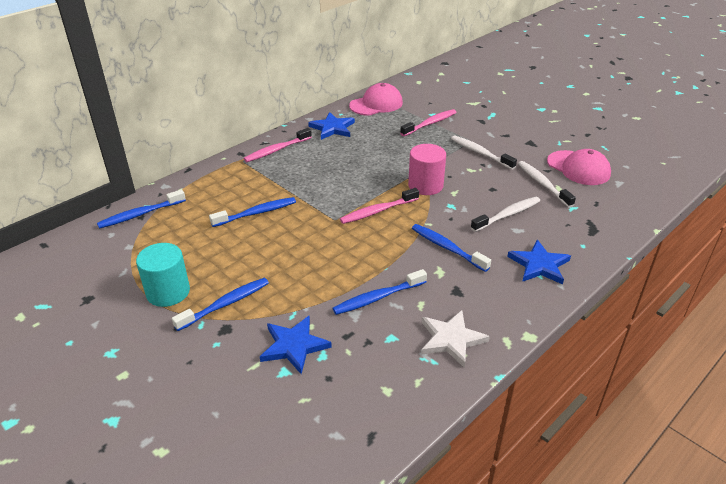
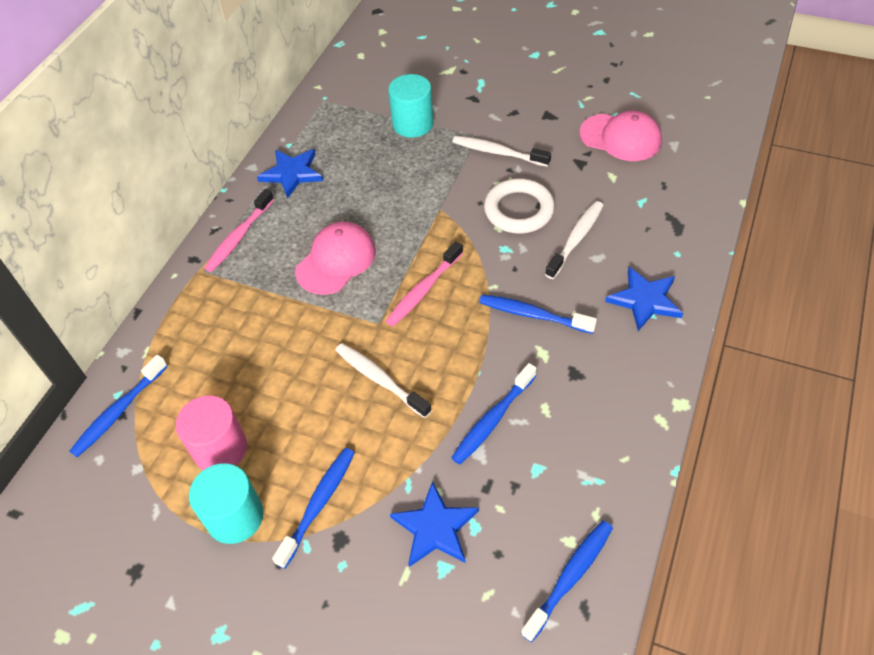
camera: 20 degrees left, 15 degrees up
blue toothbrush [209,197,296,227] -> blue toothbrush moved to [521,521,613,642]
pink cap [349,83,403,116] -> pink cap moved to [295,221,376,295]
pink toothbrush [400,109,457,136] -> turquoise cylinder [388,74,433,138]
pink cylinder [408,144,446,195] -> pink cylinder moved to [176,395,247,470]
white star [421,310,490,368] -> none
white toothbrush [518,161,576,208] -> white toothbrush moved to [335,343,432,418]
none -> white ring [484,179,555,234]

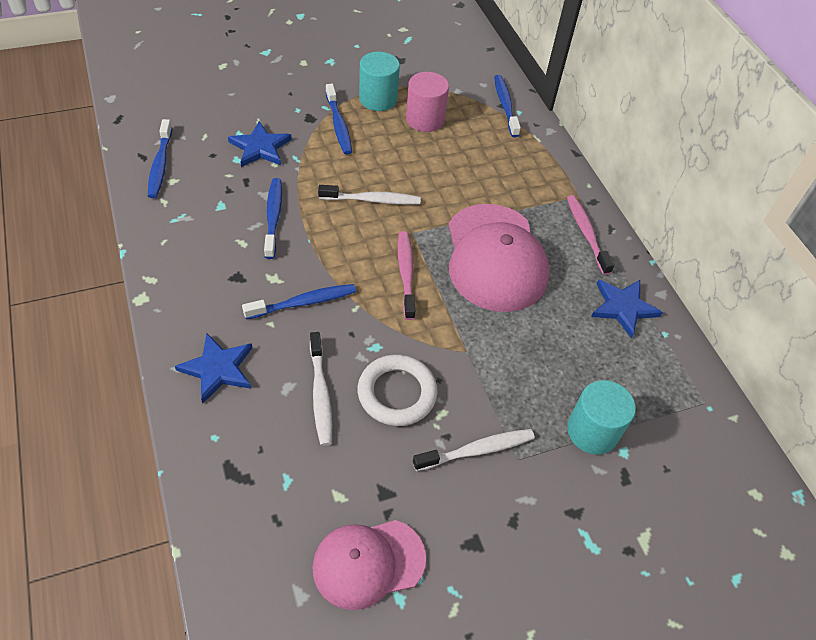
camera: 130 degrees right, 0 degrees up
pink cap [295,221,376,295] -> pink cap [448,204,550,312], size x1.58

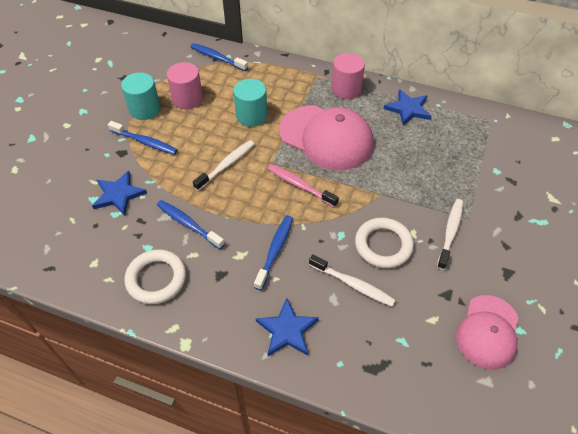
camera: 45 degrees left, 0 degrees up
blue toothbrush [148,119,172,198] -> none
pink toothbrush [567,195,614,275] -> pink cylinder [331,53,365,99]
turquoise cylinder [567,380,636,454] -> turquoise cylinder moved to [233,79,267,127]
none -> white ring [124,249,186,304]

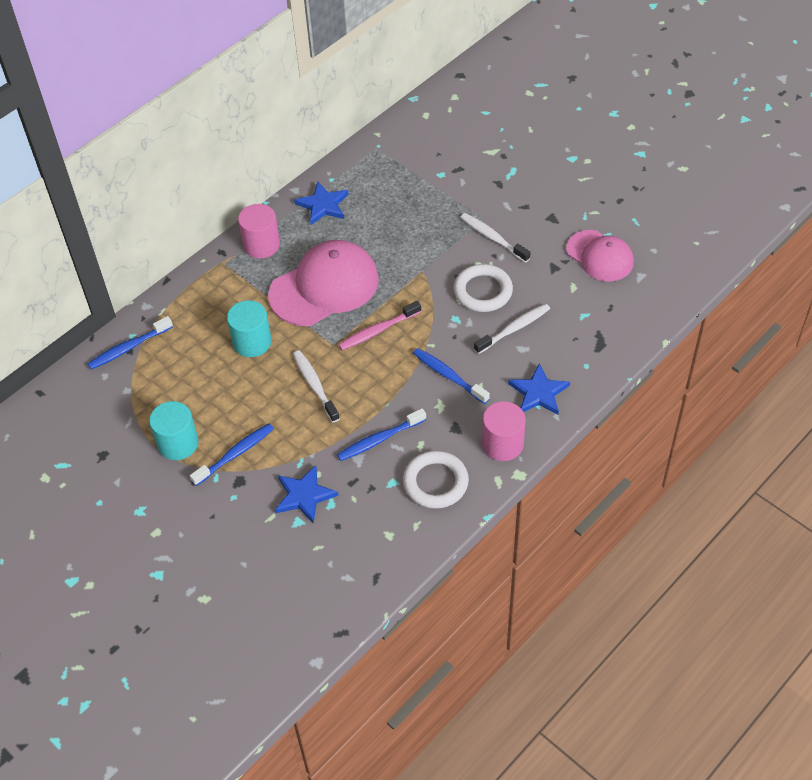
camera: 65 degrees left, 0 degrees up
pink cylinder [167,62,203,109] -> pink cylinder moved to [482,401,526,461]

